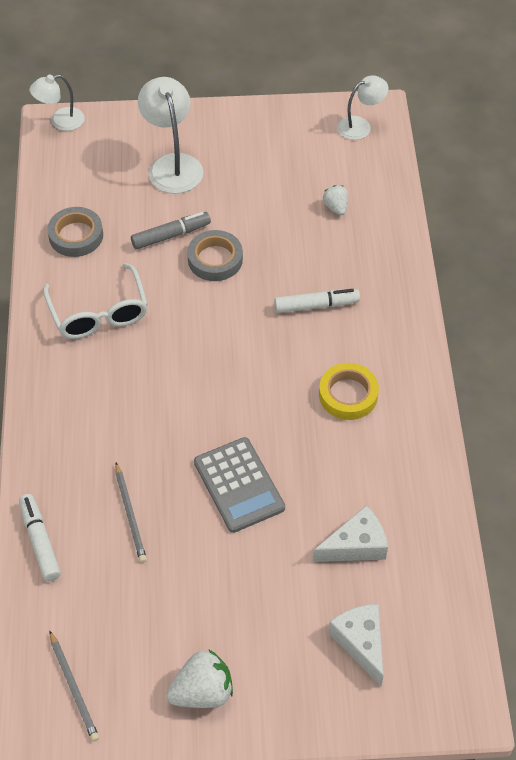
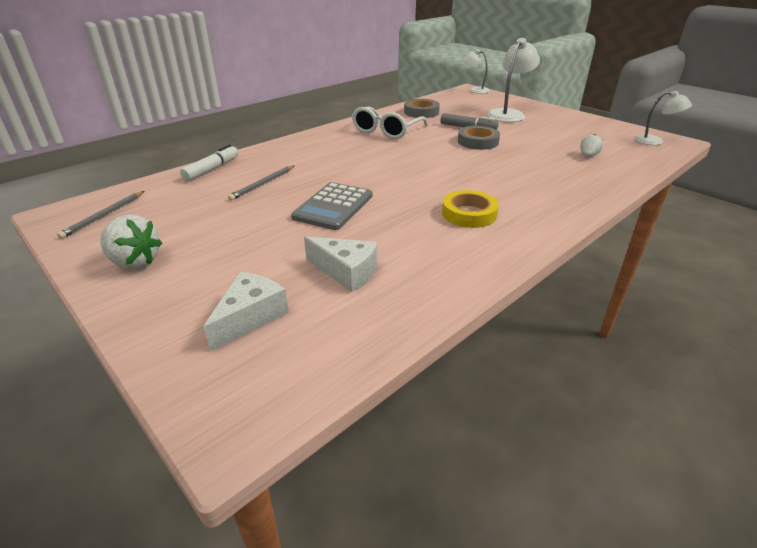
camera: 50 degrees right, 20 degrees down
white marker [274,289,360,313] -> none

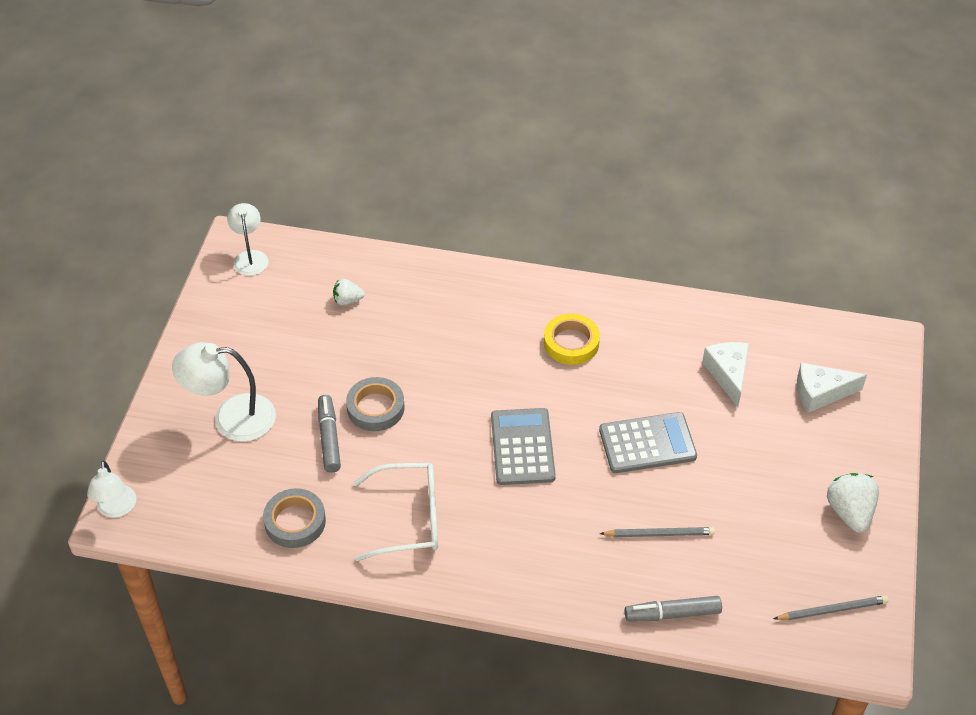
camera: 125 degrees left, 15 degrees up
white marker [180,145,238,181] -> grey marker [625,596,722,622]
none -> grey calculator [491,408,556,485]

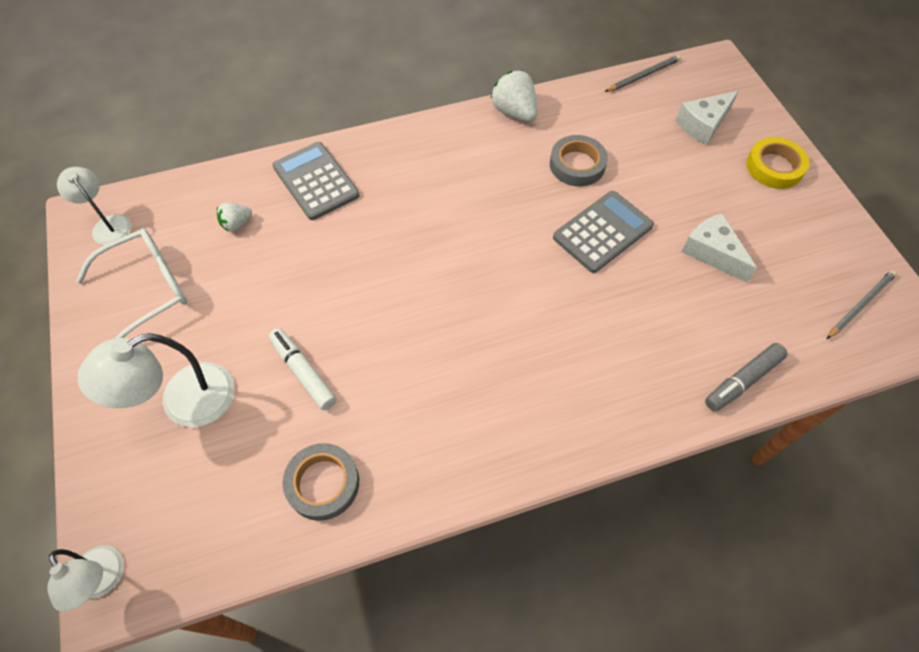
camera: 30 degrees left, 10 degrees up
grey marker [318,395,341,473] -> white marker [269,328,337,410]
grey tape [346,377,405,431] -> grey tape moved to [550,135,608,186]
white glasses [353,463,438,561] -> white glasses moved to [76,228,187,339]
grey calculator [491,408,556,485] -> grey calculator moved to [272,142,359,220]
yellow tape [544,314,600,365] -> yellow tape moved to [746,137,809,189]
grey pencil [600,527,715,537] -> grey pencil moved to [605,55,681,92]
white cheese [702,342,749,407] -> white cheese moved to [681,213,757,282]
white strawberry [827,473,879,533] -> white strawberry moved to [490,70,538,122]

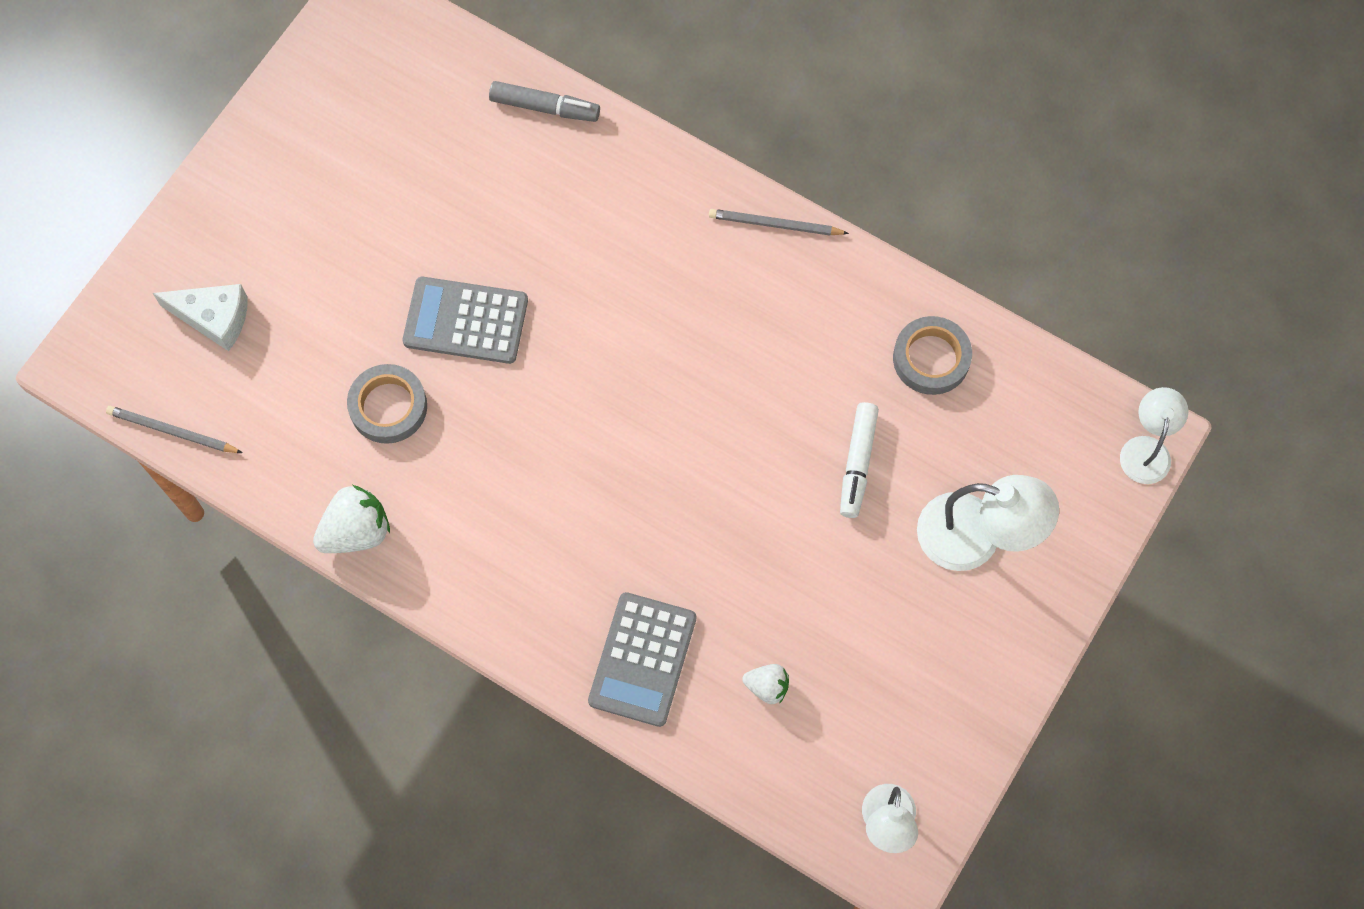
camera: 130 degrees left, 10 degrees up
white glasses [76,228,187,339] -> none
white strawberry [490,70,538,122] -> white strawberry turned 135 degrees counterclockwise [313,485,390,553]
white cheese [681,213,757,282] -> none
yellow tape [746,137,809,189] -> none
grey pencil [827,270,897,339] -> grey pencil moved to [709,209,849,236]

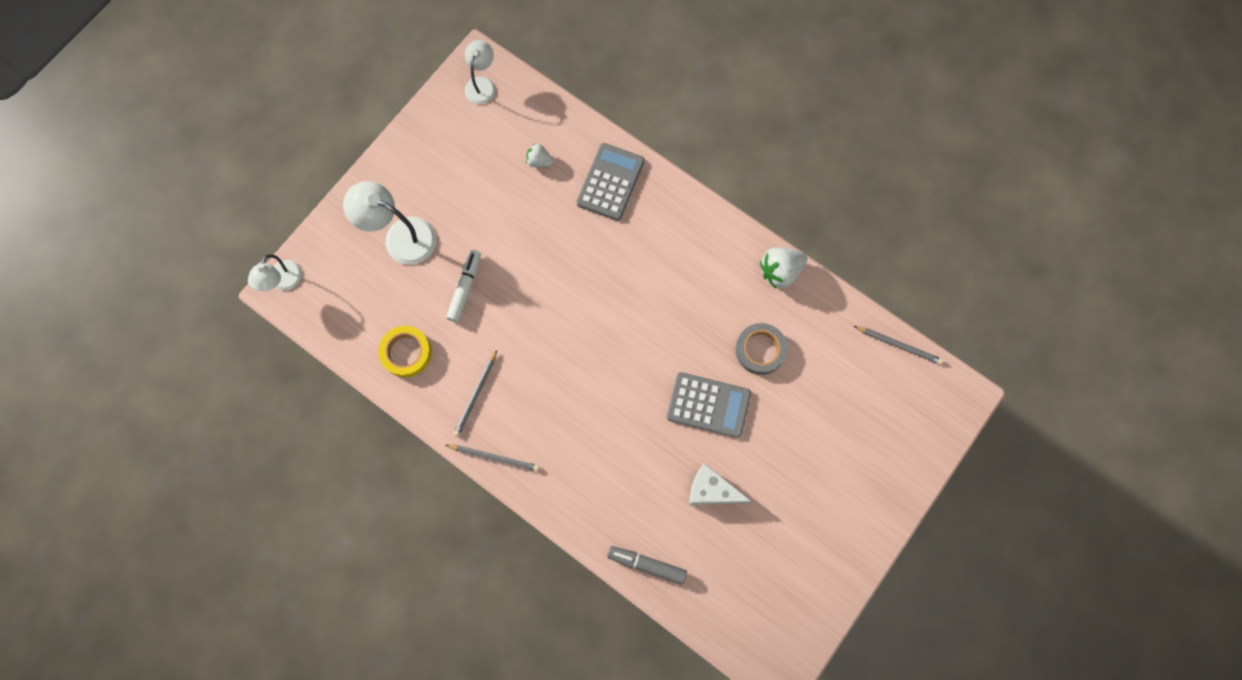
camera: 175 degrees left, 5 degrees up
white cheese [153,284,248,351] -> white cheese moved to [690,463,752,505]
grey tape [893,316,972,395] -> yellow tape [378,326,432,378]
none -> grey pencil [453,350,497,437]

